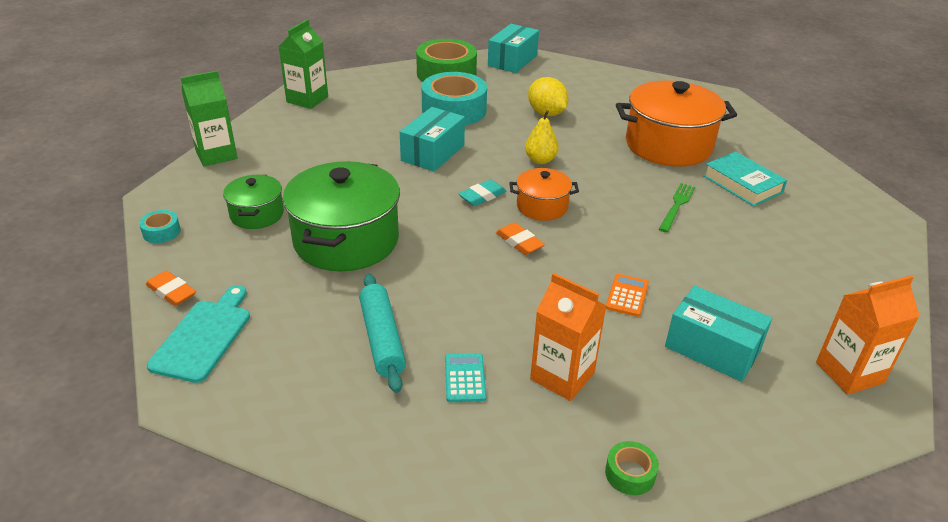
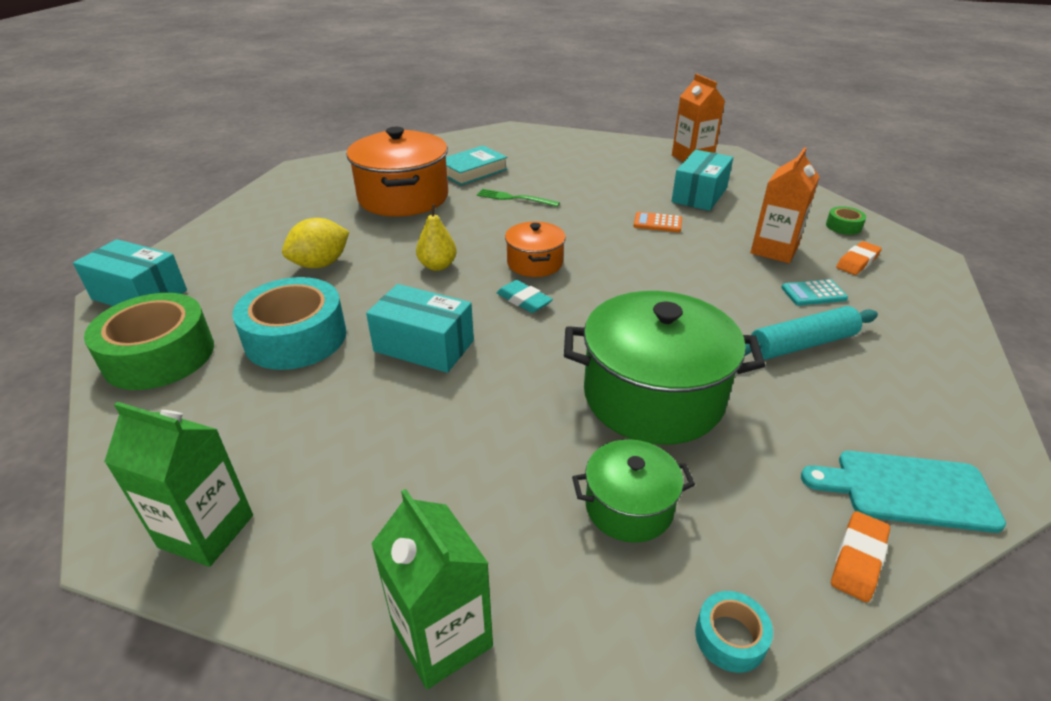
camera: 95 degrees left, 0 degrees up
orange eraser [496,223,545,255] -> orange eraser moved to [836,241,882,275]

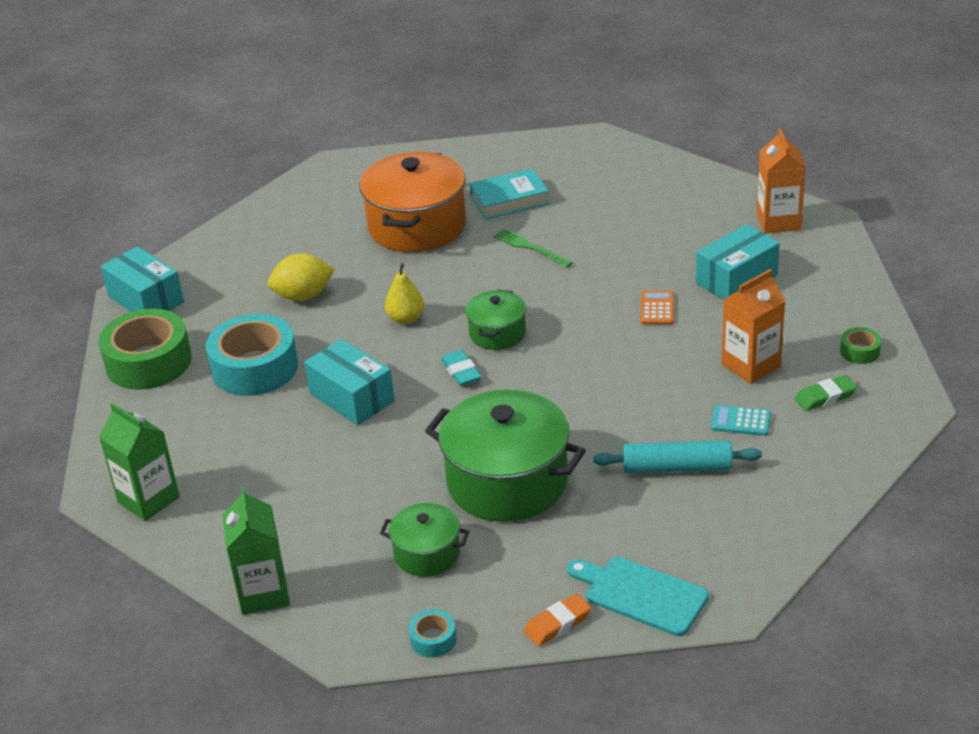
camera: 25 degrees right, 0 degrees up
orange pot [505,221,566,277] -> green pot [465,290,526,350]
orange calculator [633,212,682,233] -> orange calculator turned 60 degrees clockwise [641,291,674,325]
orange eraser [836,241,882,275] -> green eraser [795,375,857,411]

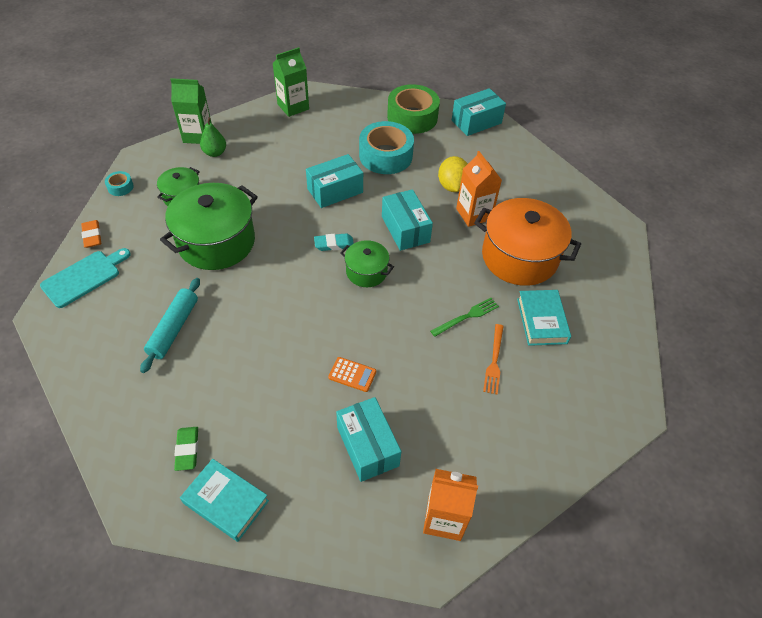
camera: 100 degrees right, 15 degrees up
yellow pear [385,263,424,324] -> turquoise box [382,189,433,251]
turquoise calculator [711,405,771,436] -> none
orange carton [722,269,785,384] -> orange carton moved to [456,151,502,227]
green tape [840,327,881,364] -> turquoise book [180,459,269,542]
none -> green pear [200,117,226,157]
none -> orange fork [483,324,504,394]

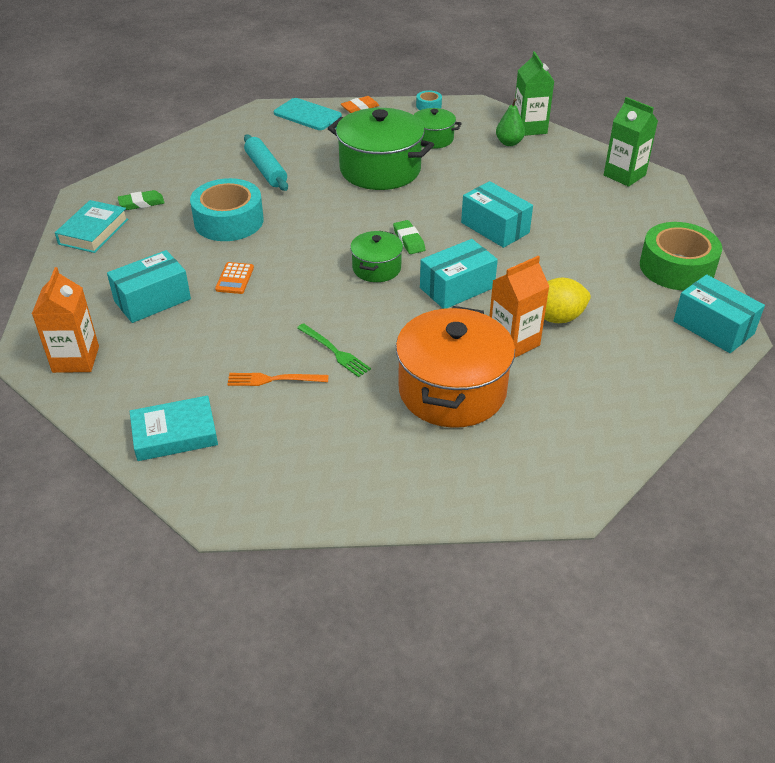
camera: 80 degrees right, 10 degrees down
turquoise rolling pin [140,278,200,373] -> turquoise rolling pin turned 60 degrees clockwise [244,135,288,191]
turquoise eraser [314,233,354,251] -> green eraser [393,220,425,254]
turquoise tape [359,121,414,174] -> turquoise tape moved to [190,178,264,241]
turquoise book [517,290,571,346] -> turquoise book moved to [130,395,218,461]

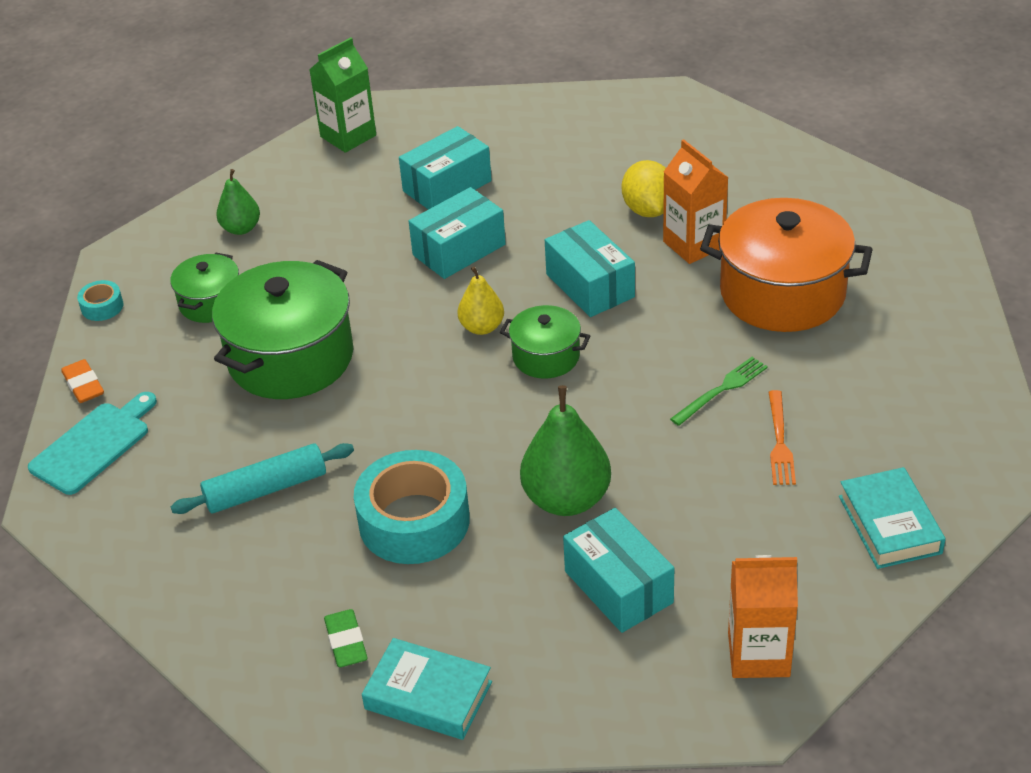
camera: 85 degrees left, 0 degrees up
orange calculator [215,262,254,294] -> green pear [520,385,611,516]
green eraser [393,220,425,254] -> yellow pear [458,267,504,335]
green carton [514,51,554,136] -> none
green tape [640,222,722,290] -> none
turquoise box [673,274,765,353] -> turquoise box moved to [399,126,492,210]

